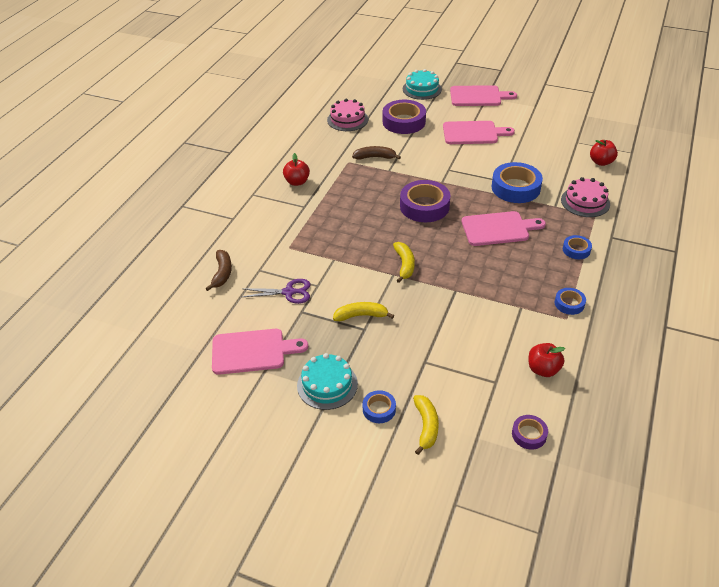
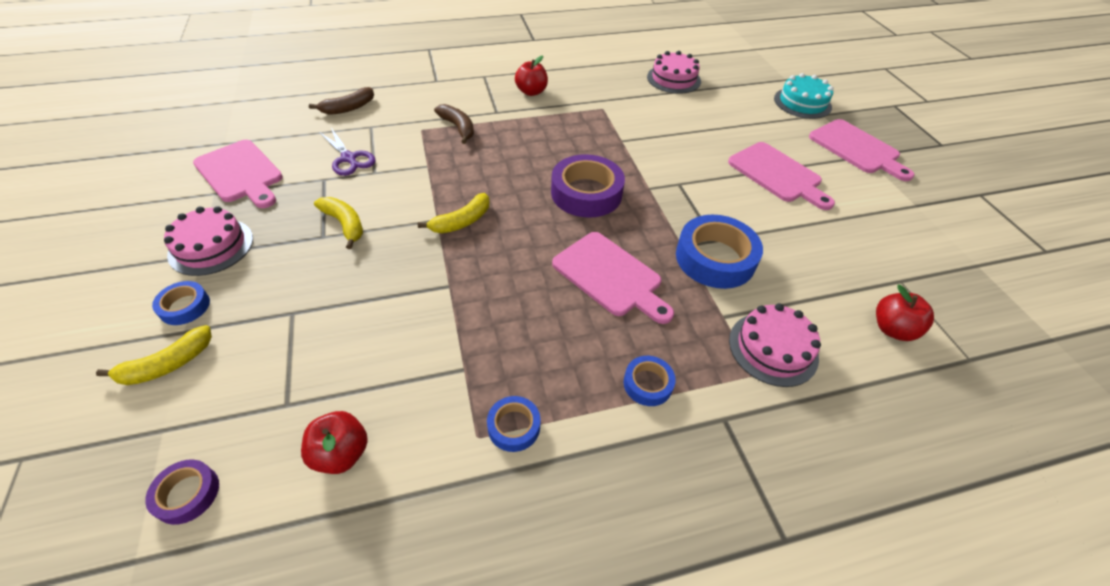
camera: 50 degrees right, 5 degrees up
turquoise cake [297,353,358,410] -> pink cake [164,206,253,276]
brown banana [352,146,401,159] -> brown banana moved to [434,104,474,144]
purple tape [383,100,426,134] -> none

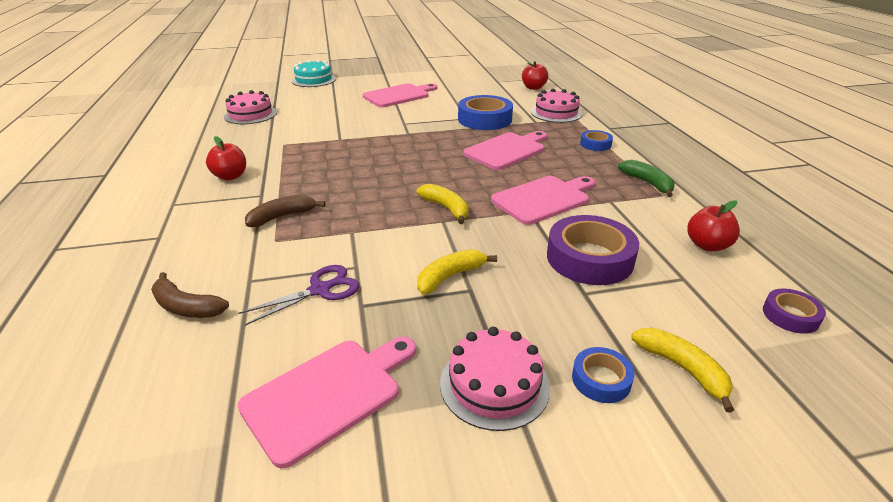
camera: 85 degrees left, 15 degrees down
brown banana [309,87,374,115] -> brown banana turned 150 degrees clockwise [151,272,229,318]
blue tape [487,396,541,452] -> green banana [618,160,675,197]
purple tape [551,154,625,218] -> purple tape moved to [547,215,639,285]
pink cutting board [809,119,915,181] -> pink cutting board moved to [491,176,595,225]

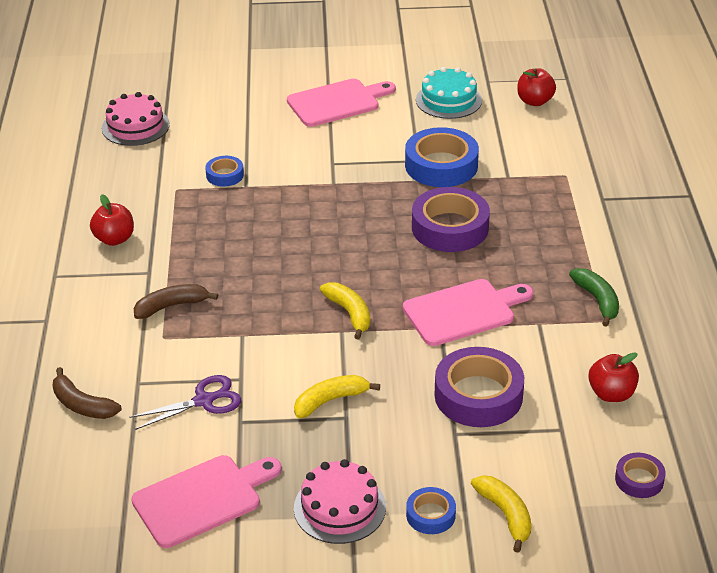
camera: 10 degrees right, 5 degrees up
turquoise cake [292,59,336,87] -> turquoise cake moved to [416,67,482,119]
pink cutting board [463,131,547,170] -> purple tape [412,187,490,252]
pink cake [531,89,582,123] -> none
blue tape [580,130,613,151] -> blue tape moved to [205,156,244,187]

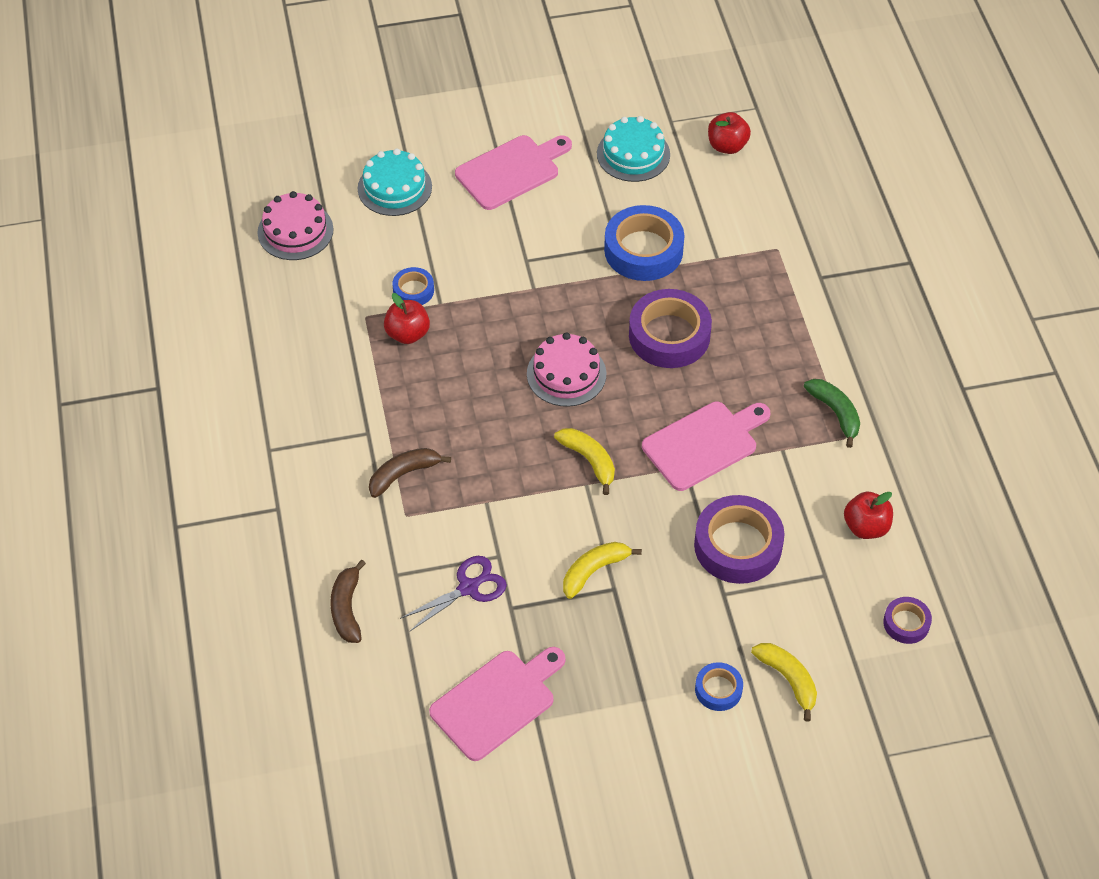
camera: 10 degrees left, 15 degrees up
brown banana [52,367,121,419] -> brown banana turned 60 degrees clockwise [330,560,366,643]
red apple [90,194,134,246] -> red apple moved to [384,293,430,344]
pink cake [294,459,386,544] -> pink cake moved to [527,332,606,407]
none -> turquoise cake [358,149,432,216]

